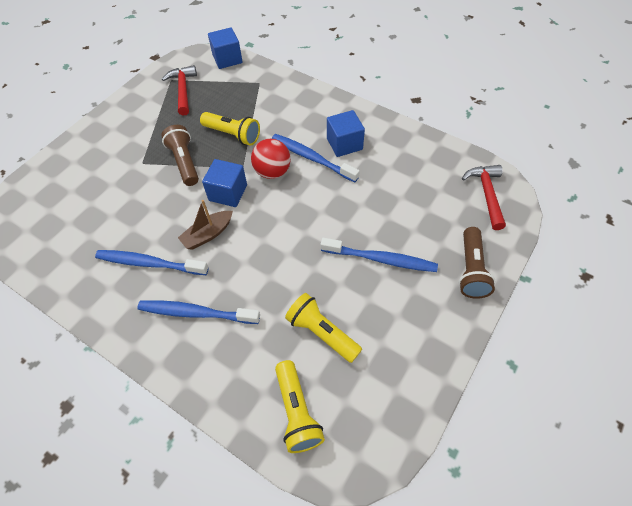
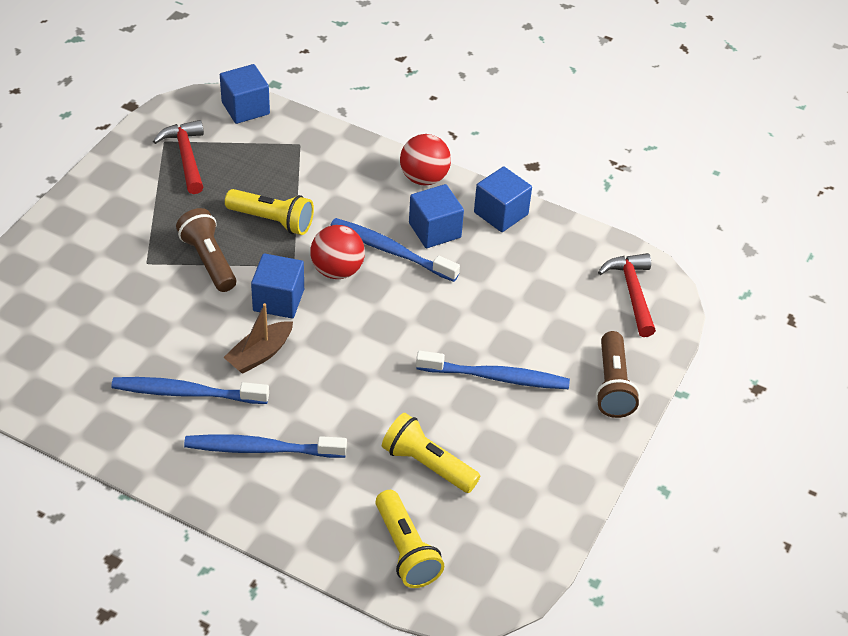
camera: 10 degrees left, 10 degrees down
none -> red ball [400,134,451,185]
none -> blue cube [474,166,532,232]

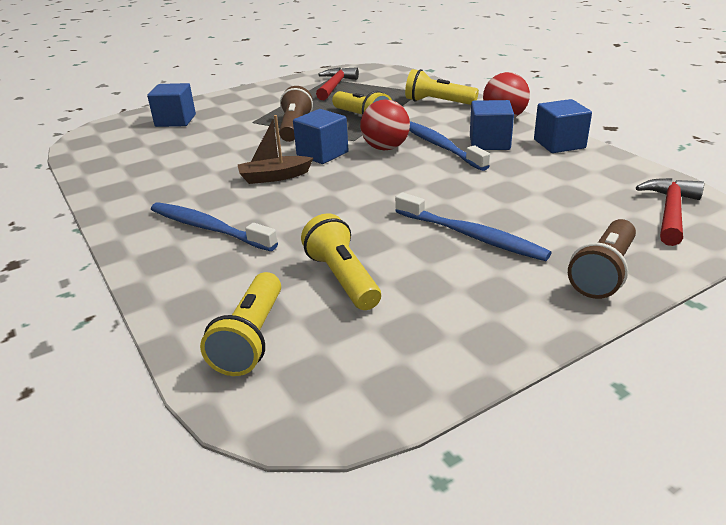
camera: 35 degrees right, 15 degrees down
blue toothbrush [111,377,269,404] -> none
blue cube [220,64,270,124] -> blue cube moved to [147,83,196,127]
none -> yellow flashlight [405,69,479,105]

